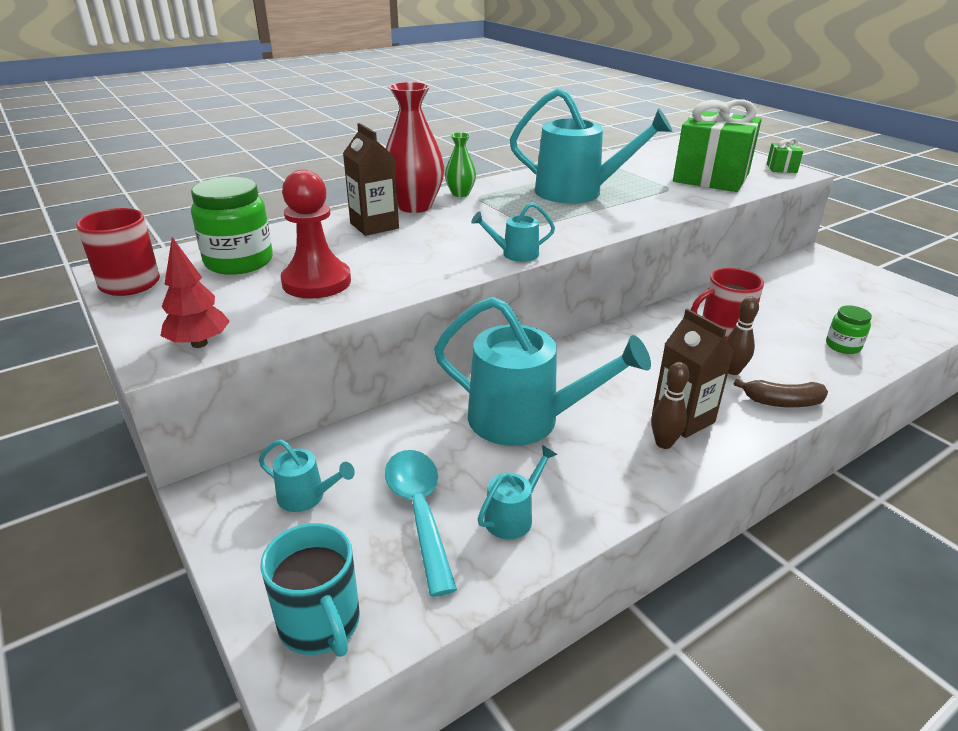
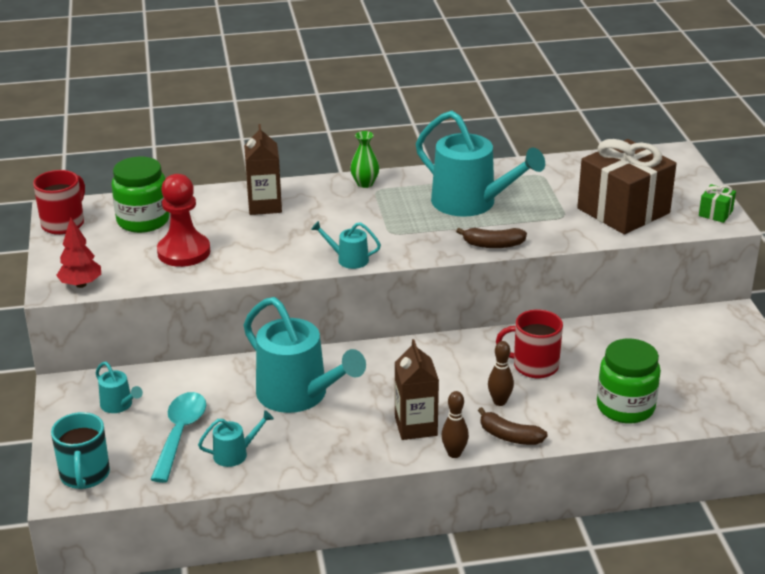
camera: 25 degrees right, 0 degrees up
red vase [386,82,444,213] -> none
brown bowling pin [651,362,689,449] -> brown bowling pin moved to [441,391,469,458]
green gift [673,99,762,192] -> brown gift [577,139,677,234]
green jar [826,305,872,354] -> green jar [597,338,661,423], size x1.83
none -> brown banana [456,228,527,248]

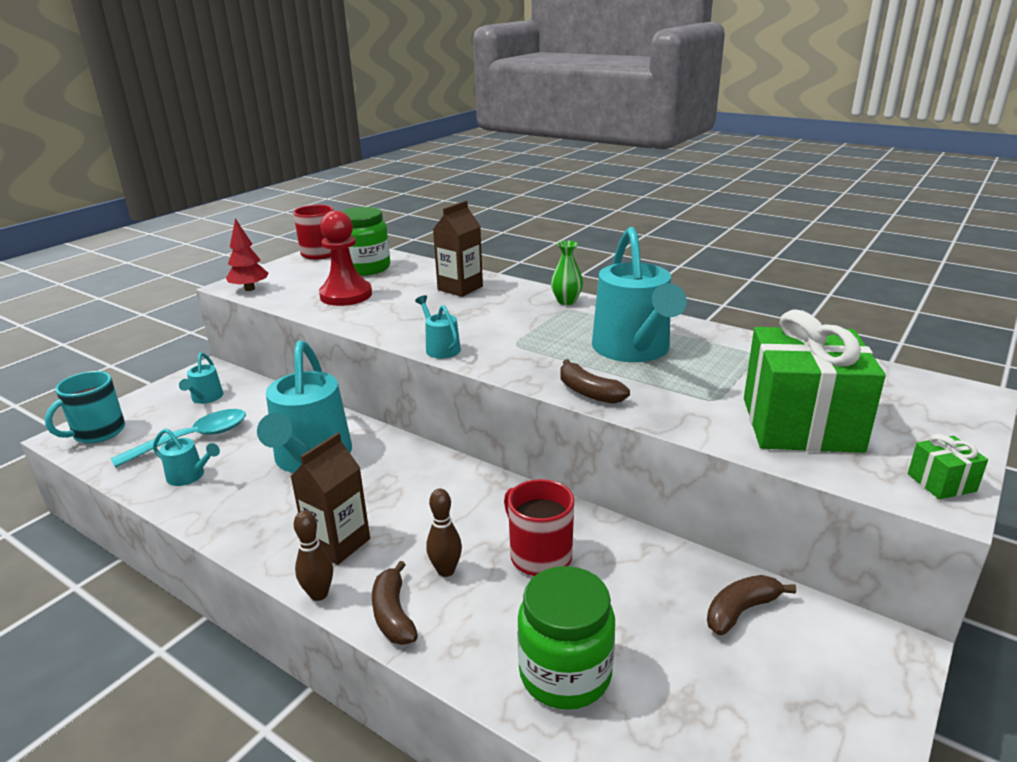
camera: 45 degrees right, 5 degrees down
brown gift [577,139,677,234] -> green gift [744,310,886,453]
none -> brown banana [707,575,796,635]

